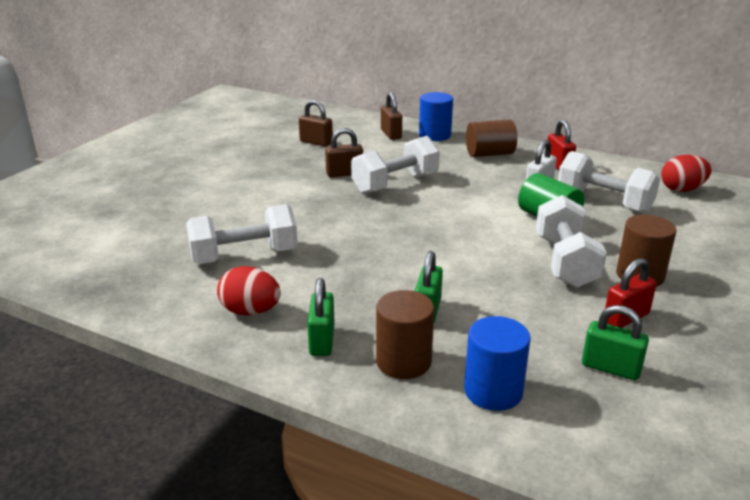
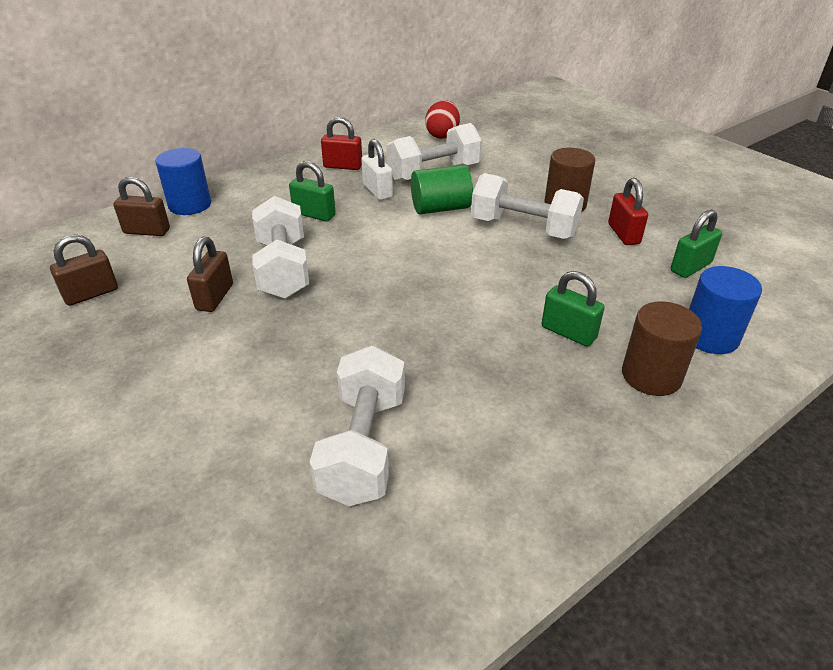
camera: 65 degrees left, 10 degrees up
red egg [217,266,281,316] -> none
green padlock [307,278,335,356] -> green padlock moved to [289,161,336,221]
brown cylinder [466,119,517,157] -> none

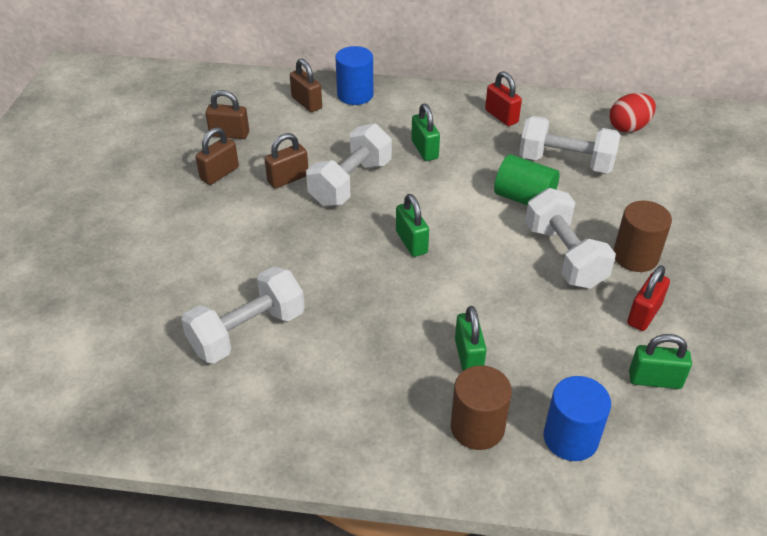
camera: 45 degrees right, 5 degrees up
white padlock [361,139,393,200] -> none
none -> brown padlock [196,127,239,185]
none -> green padlock [396,194,429,257]

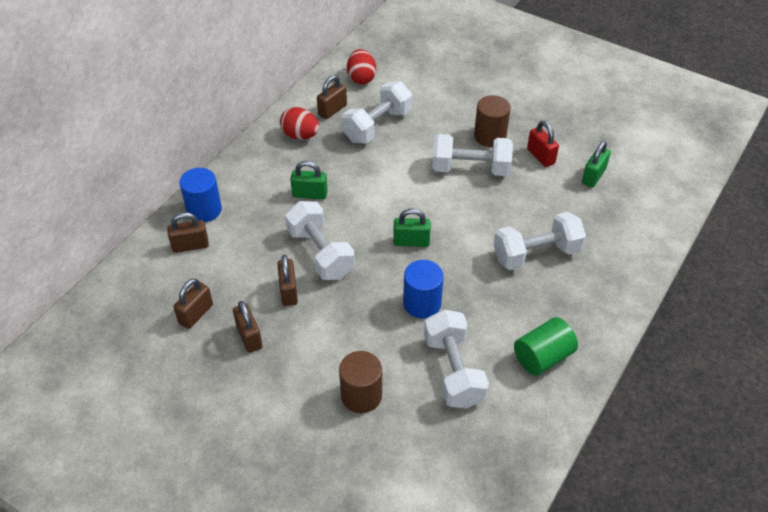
camera: 65 degrees left, 5 degrees up
brown cylinder [451,365,512,450] -> brown cylinder moved to [339,351,382,413]
green padlock [455,306,487,371] -> white dumbbell [494,212,586,270]
red padlock [485,71,522,126] -> red egg [280,107,319,140]
green cylinder [494,154,560,206] -> green cylinder moved to [514,317,578,376]
blue cylinder [544,376,611,461] -> blue cylinder moved to [403,260,444,319]
none -> brown padlock [317,75,347,119]

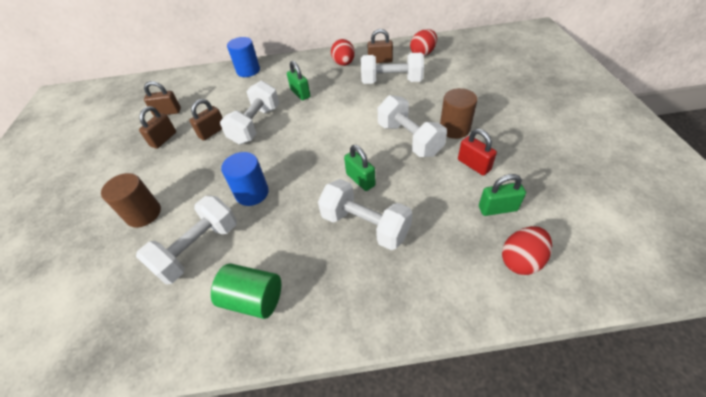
camera: 55 degrees right, 0 degrees up
brown padlock [167,212,209,253] -> none
green padlock [393,208,431,247] -> green padlock moved to [344,145,376,191]
red padlock [527,121,559,167] -> red padlock turned 60 degrees counterclockwise [458,129,497,176]
none -> red egg [502,226,552,275]

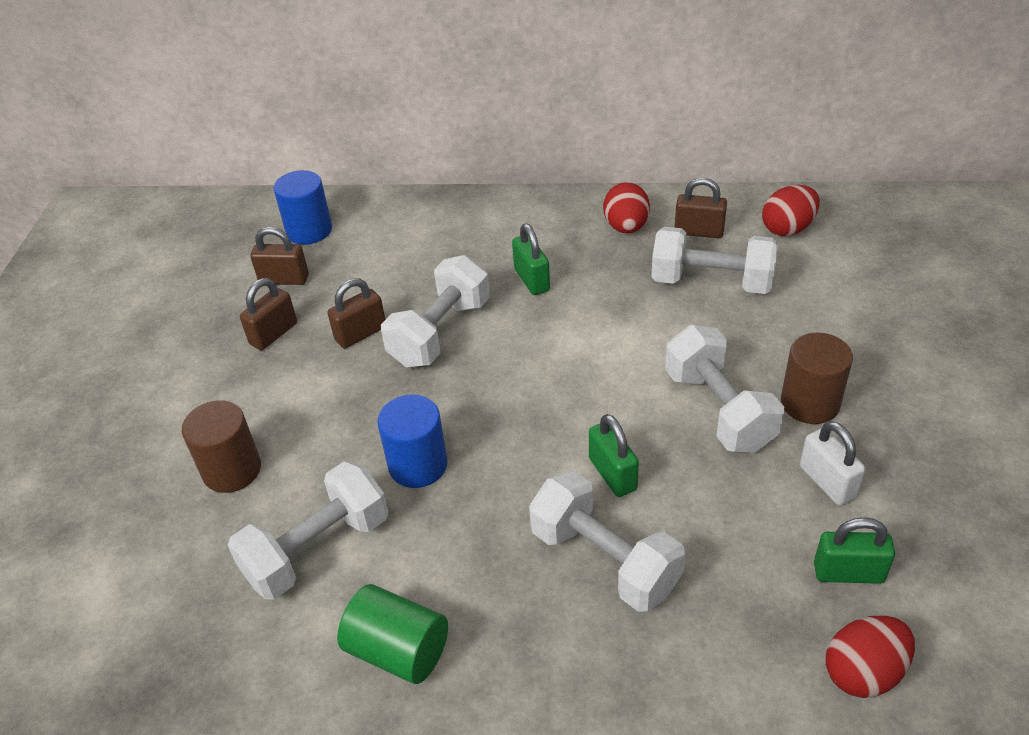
camera: 10 degrees right, 5 degrees down
blue cylinder [227,37,260,77] -> blue cylinder moved to [274,170,332,245]
red padlock [458,129,497,176] -> white padlock [800,421,865,506]

